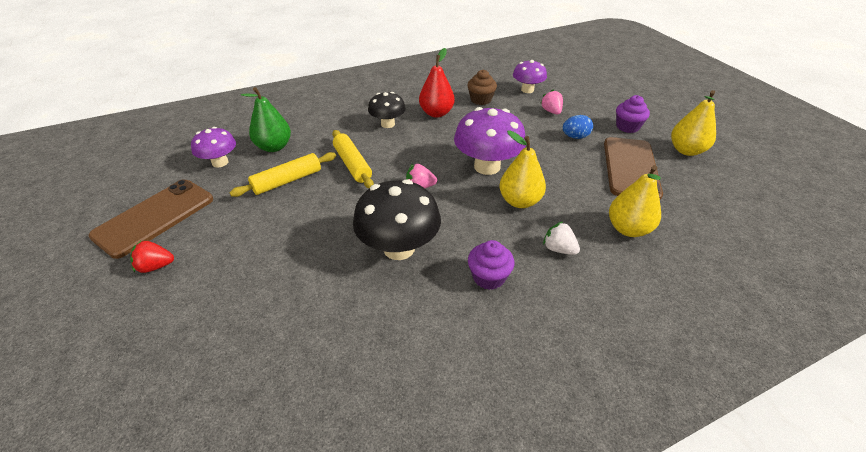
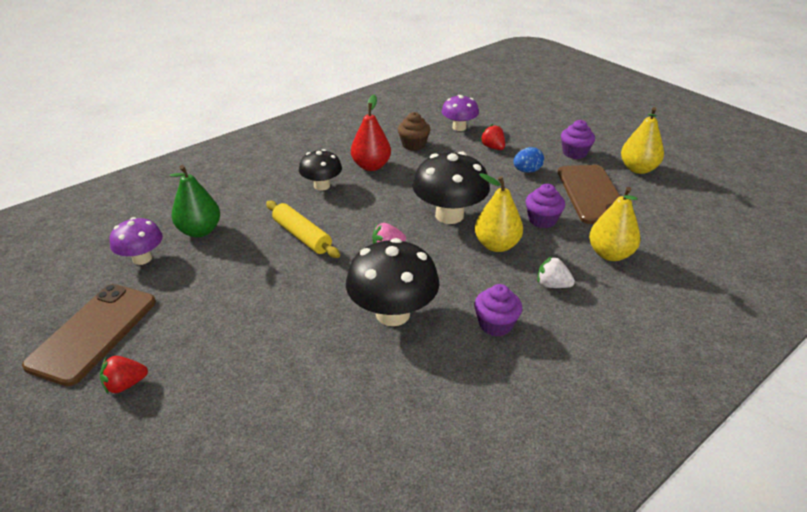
camera: 15 degrees left, 5 degrees down
yellow rolling pin [229,152,336,197] -> none
purple mushroom [454,107,526,175] -> black mushroom [413,151,490,224]
pink strawberry [541,89,563,115] -> red strawberry [480,124,505,150]
none -> purple cupcake [526,184,565,228]

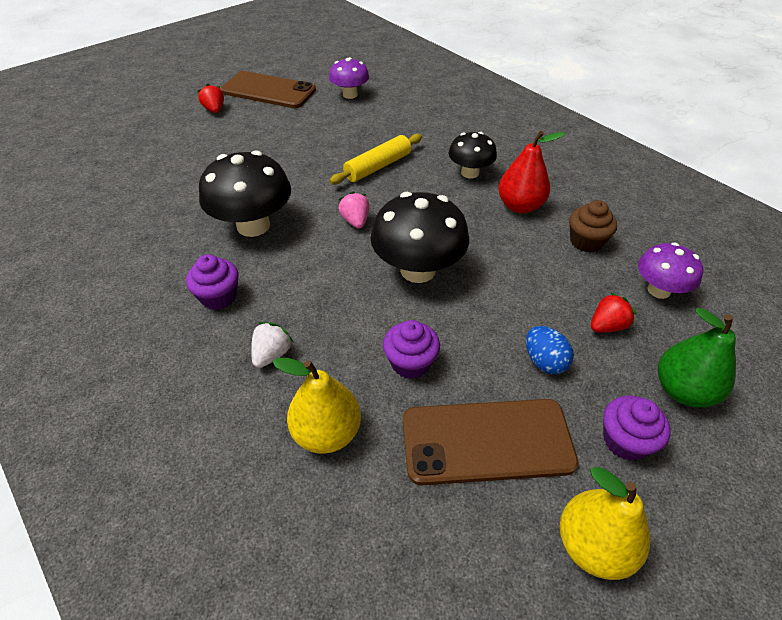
camera: 90 degrees right, 10 degrees up
green pear [169,165,220,237] -> green pear moved to [658,308,736,407]
yellow pear [475,173,523,252] -> none

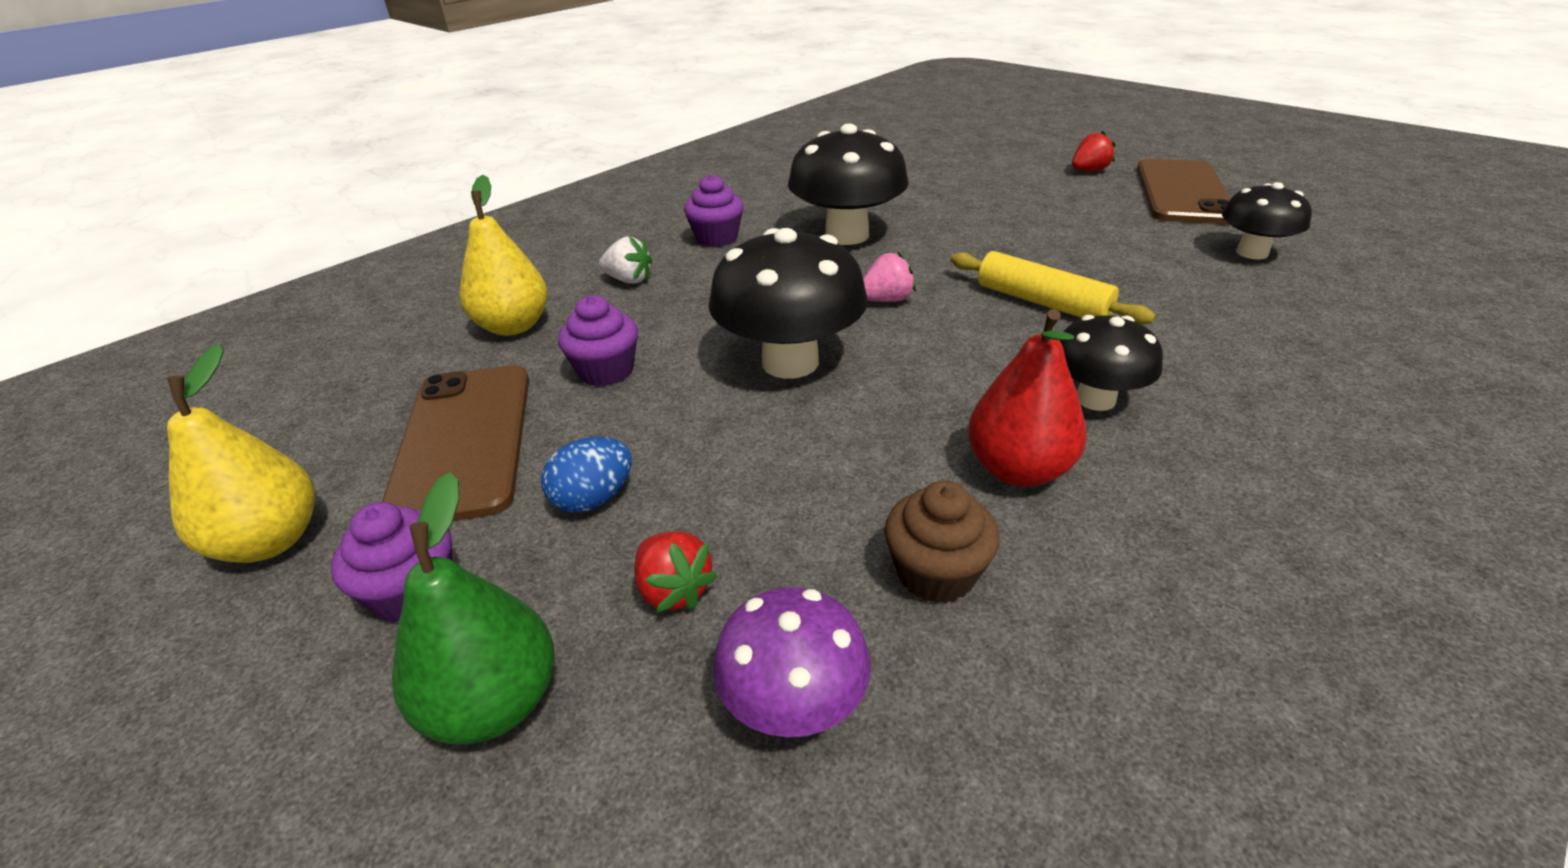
camera: 85 degrees right, 10 degrees down
purple mushroom [329,57,369,99] -> black mushroom [1222,182,1312,259]

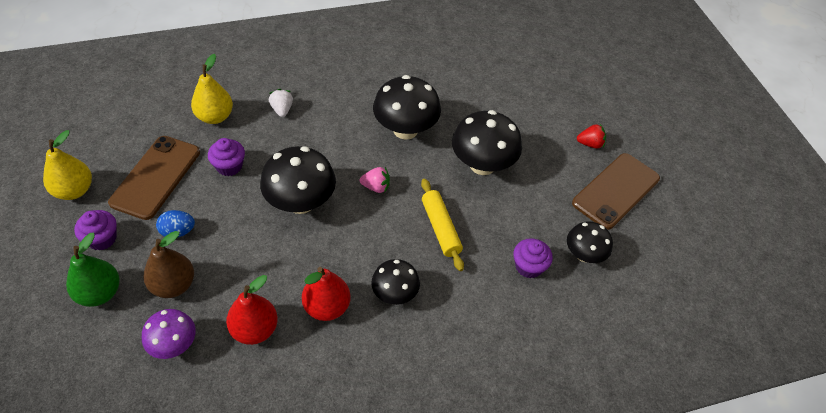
camera: 25 degrees right, 15 degrees up
white strawberry [599,237,653,284] -> white strawberry turned 150 degrees counterclockwise [269,89,293,117]
red strawberry [634,532,718,613] -> brown pear [143,231,194,298]
purple cupcake [684,174,744,247] -> purple cupcake moved to [513,238,553,278]
brown cupcake [884,481,999,604] -> red pear [226,275,278,345]
none -> black mushroom [452,110,522,175]

